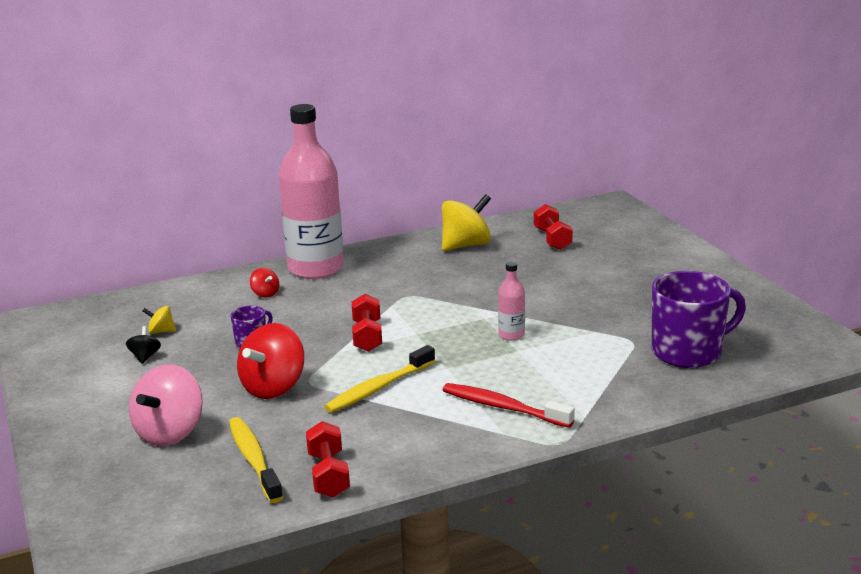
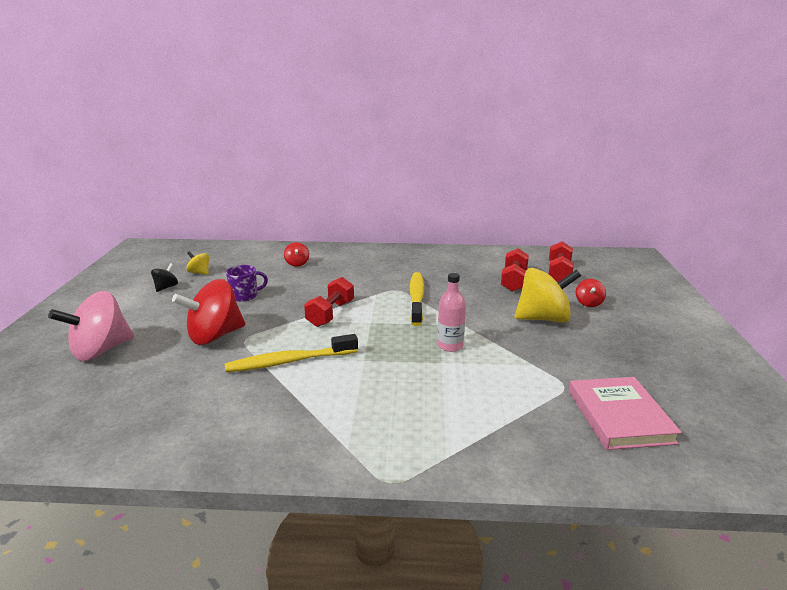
camera: 25 degrees right, 0 degrees up
yellow toothbrush [229,417,283,503] -> yellow toothbrush moved to [410,272,425,326]
pink bottle [279,104,344,279] -> none
red dumbbell [306,421,350,498] -> red dumbbell moved to [501,248,529,292]
yellow spinning top [442,194,491,251] -> yellow spinning top moved to [515,268,581,323]
red toothbrush [443,383,575,428] -> none
purple mug [652,271,746,368] -> pink book [569,377,682,450]
none -> red spinning top [576,279,606,307]

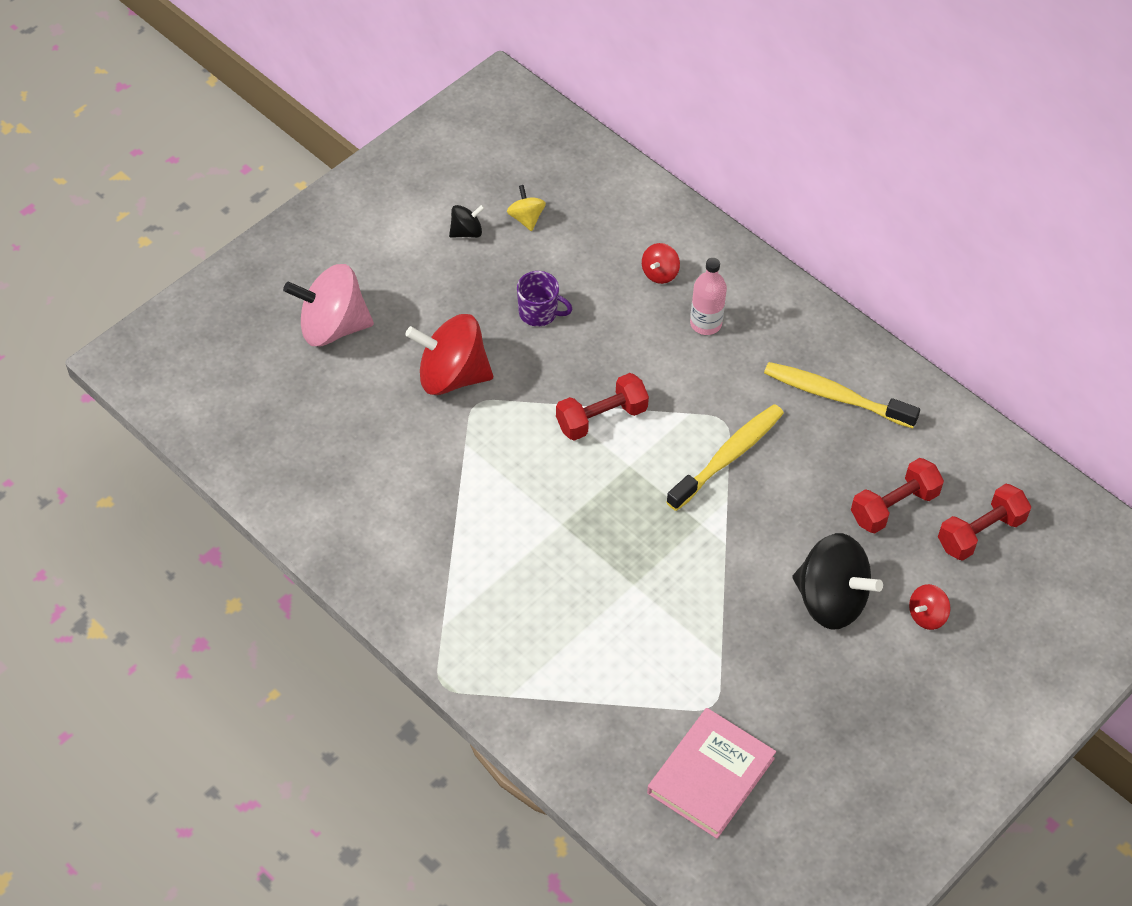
camera: 40 degrees right, 30 degrees up
yellow toothbrush [225,334,358,372] -> yellow toothbrush moved to [764,362,920,428]
pink bottle [437,273,466,352] -> pink bottle moved to [690,258,727,335]
yellow spinning top [515,268,581,323] -> black spinning top [792,533,883,630]

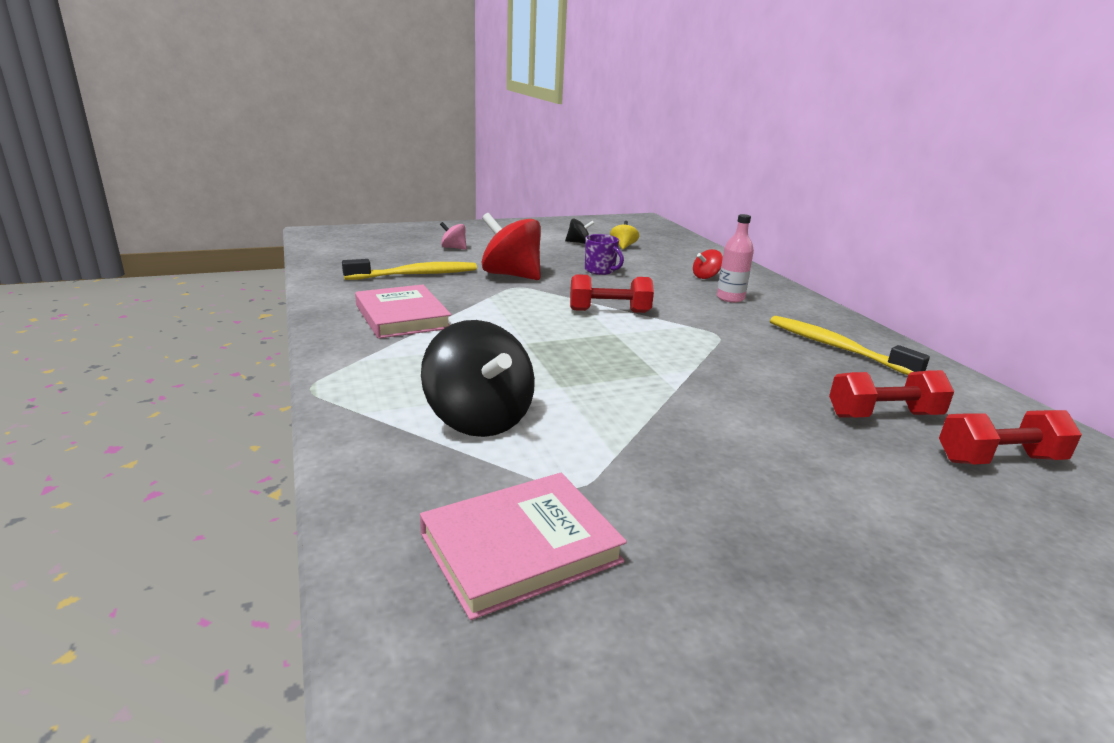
camera: 25 degrees right, 30 degrees down
pink spinning top [283,264,374,346] -> pink spinning top [440,222,467,250], size x0.47
yellow toothbrush [666,404,784,511] -> yellow toothbrush moved to [342,259,477,280]
black spinning top [792,533,883,630] -> black spinning top moved to [421,320,535,437]
red spinning top [909,584,951,630] -> none
none -> pink book [355,284,451,339]

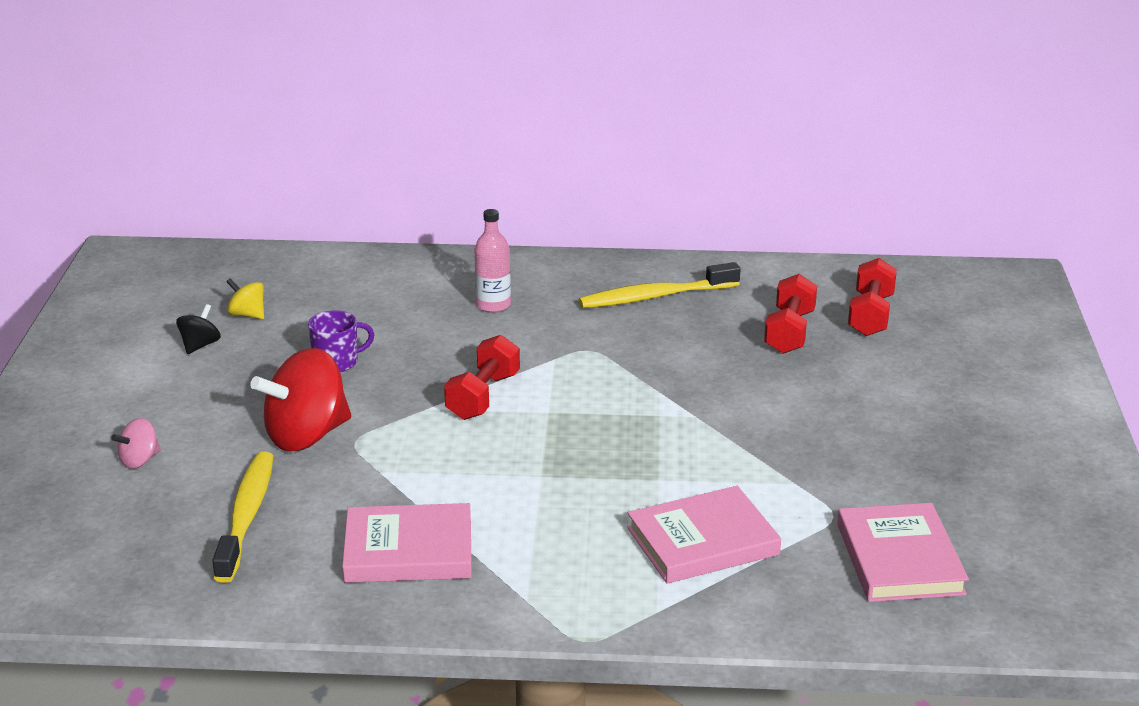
camera: 65 degrees left, 5 degrees up
black spinning top [421,320,535,437] -> pink book [627,486,781,584]
red spinning top [693,249,723,279] -> none

